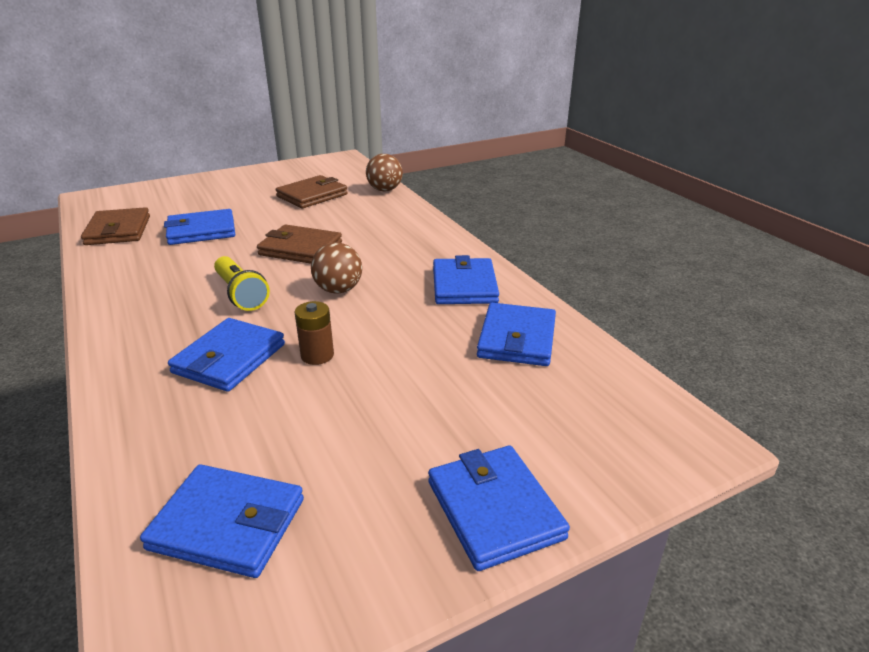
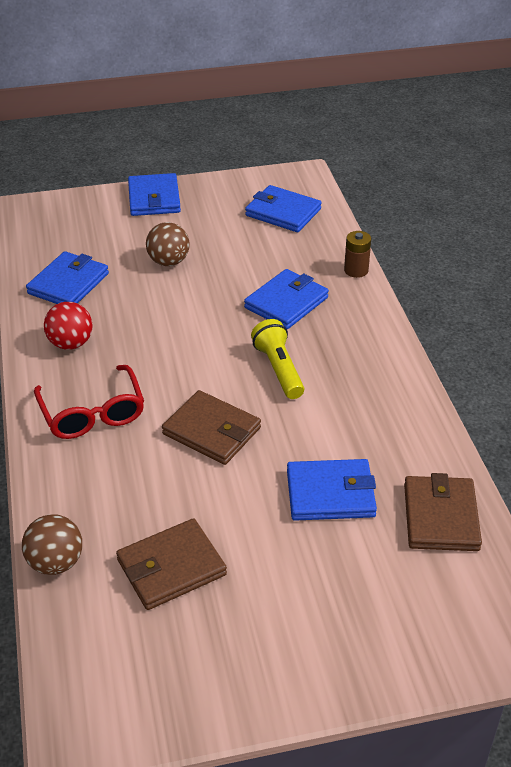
camera: 165 degrees left, 10 degrees up
brown battery [294,301,334,365] -> brown battery moved to [344,231,371,278]
brown ball [311,242,362,294] -> brown ball moved to [146,222,190,266]
blue wallet [433,255,499,304] -> red ball [44,302,93,350]
none -> red glasses [34,365,144,439]

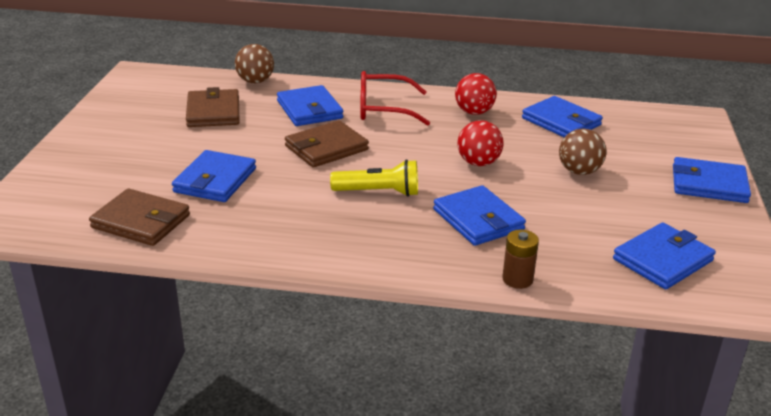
camera: 110 degrees right, 10 degrees down
none -> blue wallet [277,85,343,126]
none -> red ball [457,120,504,166]

